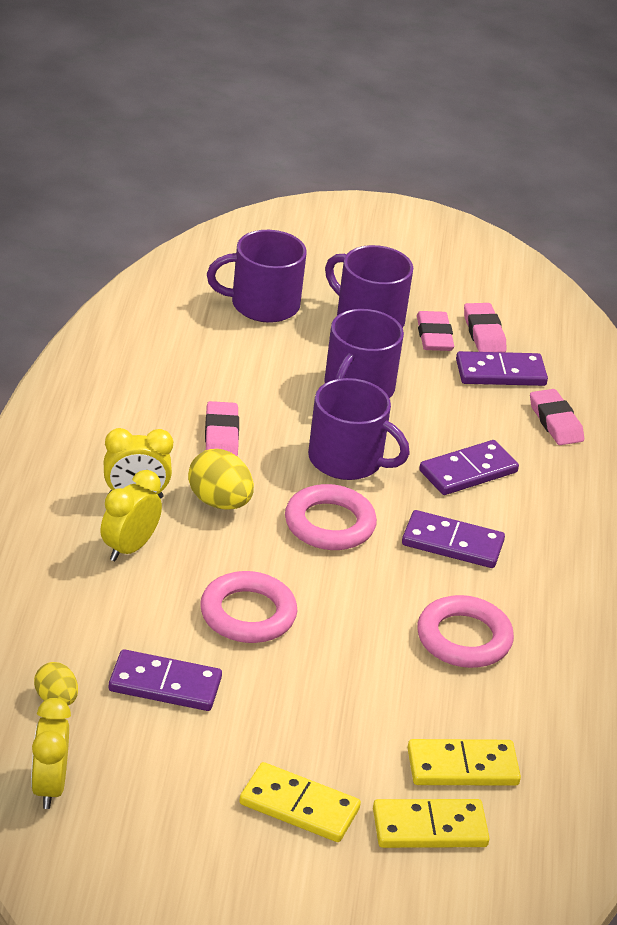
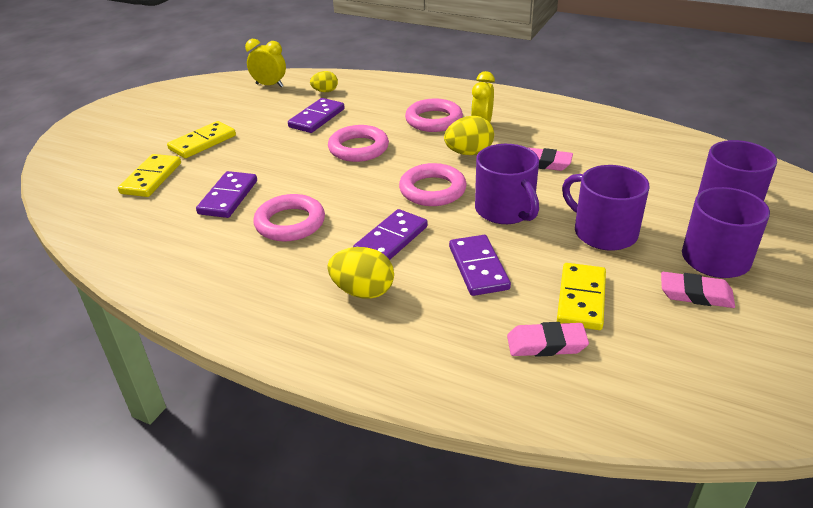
camera: 115 degrees right, 0 degrees up
yellow clock [101,470,162,561] -> pink ring [405,98,463,132]
purple mug [308,378,410,480] -> purple mug turned 75 degrees counterclockwise [475,144,539,224]
yellow domino [407,739,521,786] -> yellow domino moved to [557,263,606,330]
purple domino [456,351,548,386] -> purple domino moved to [196,171,257,218]
pink eraser [464,303,507,352] -> none
none -> yellow egg [327,247,394,299]

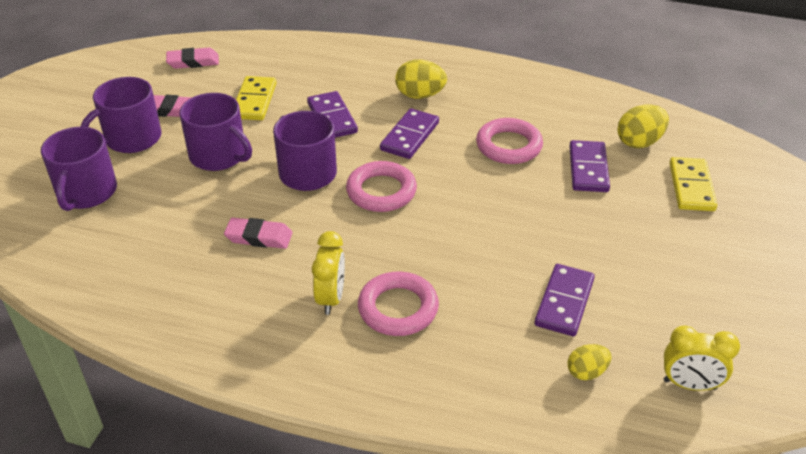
camera: 170 degrees right, 5 degrees up
yellow domino [167,121,236,158] -> none
pink ring [328,125,389,162] -> none
yellow egg [444,116,494,155] -> yellow egg moved to [617,104,669,148]
pink eraser [507,322,589,357] -> pink eraser moved to [166,48,219,69]

